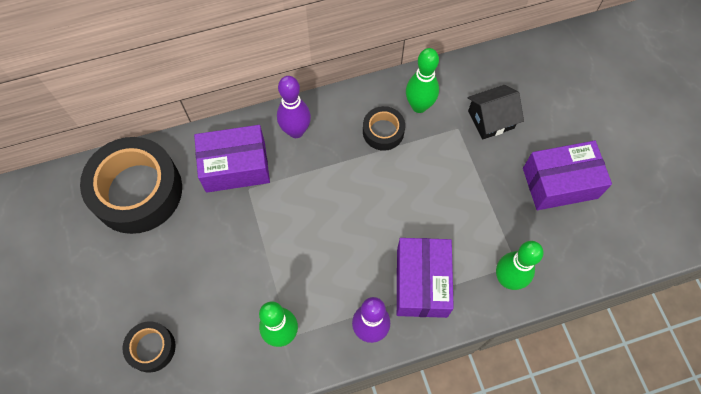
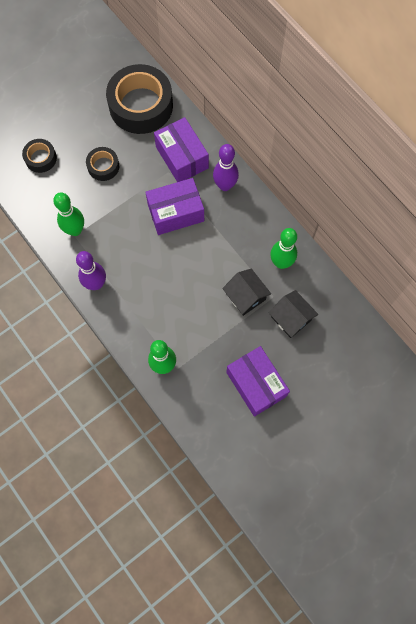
camera: 70 degrees right, 5 degrees up
black tape [363,106,405,151] -> black tape moved to [86,147,119,181]
purple box [397,238,454,318] -> purple box moved to [145,178,204,235]
none -> black house [222,269,271,316]

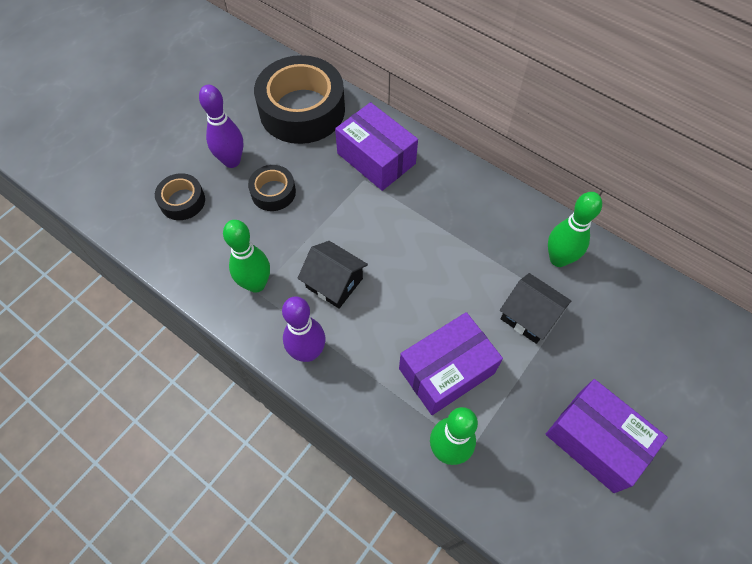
camera: 15 degrees left, 10 degrees down
purple box [145,178,204,235] -> purple box moved to [399,312,503,415]
purple bowling pin [213,144,239,191] -> purple bowling pin moved to [199,85,243,168]
black house [269,290,318,338] -> black house moved to [298,241,368,308]

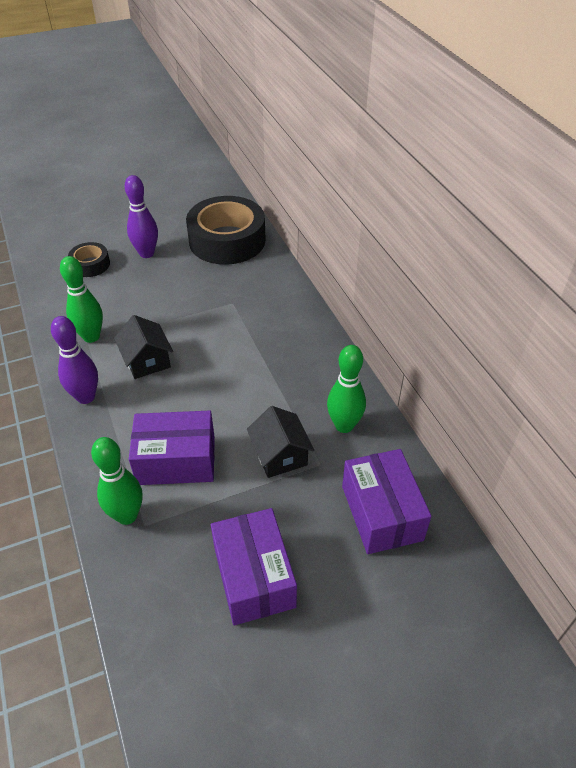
camera: 30 degrees right, 15 degrees down
black tape [248,165,296,211] -> none
purple box [335,102,418,191] -> purple box moved to [342,449,432,554]

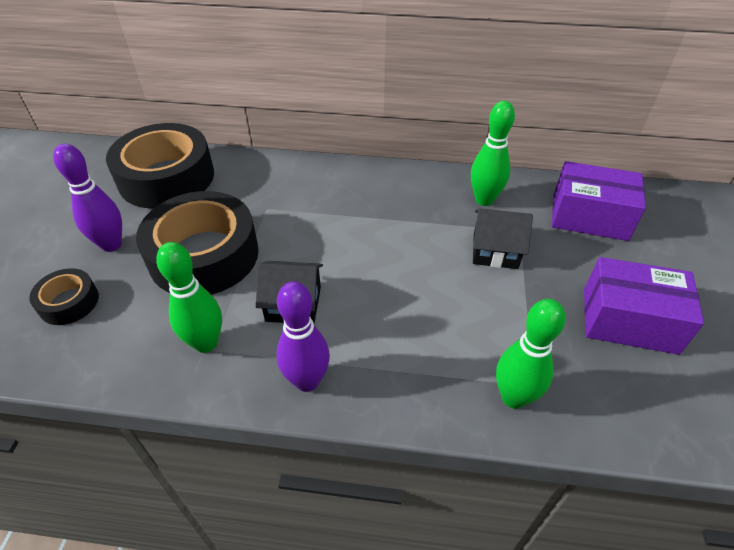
camera: 60 degrees left, 0 degrees up
purple box [129,411,215,485] -> none
none -> black tape [136,191,259,295]

